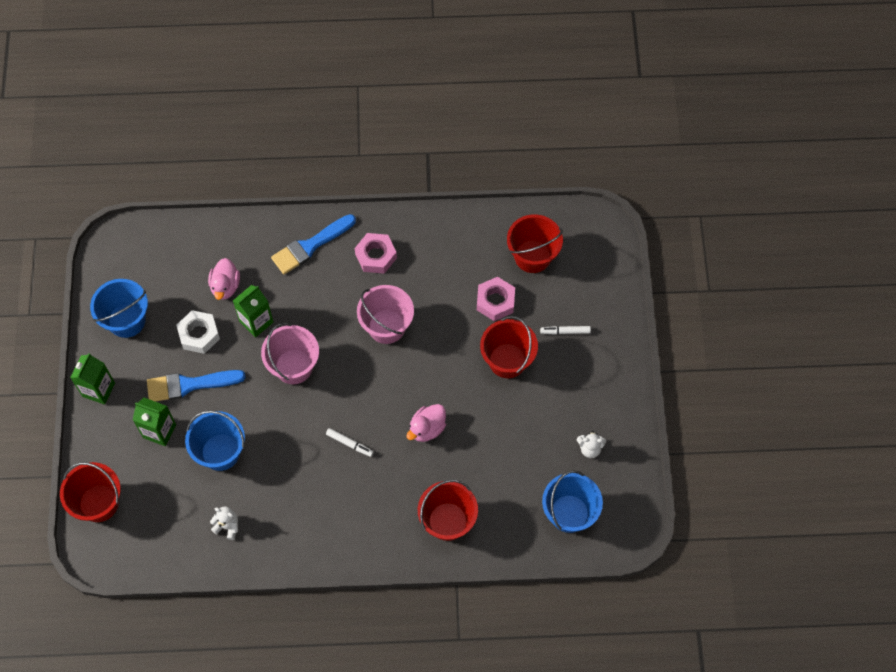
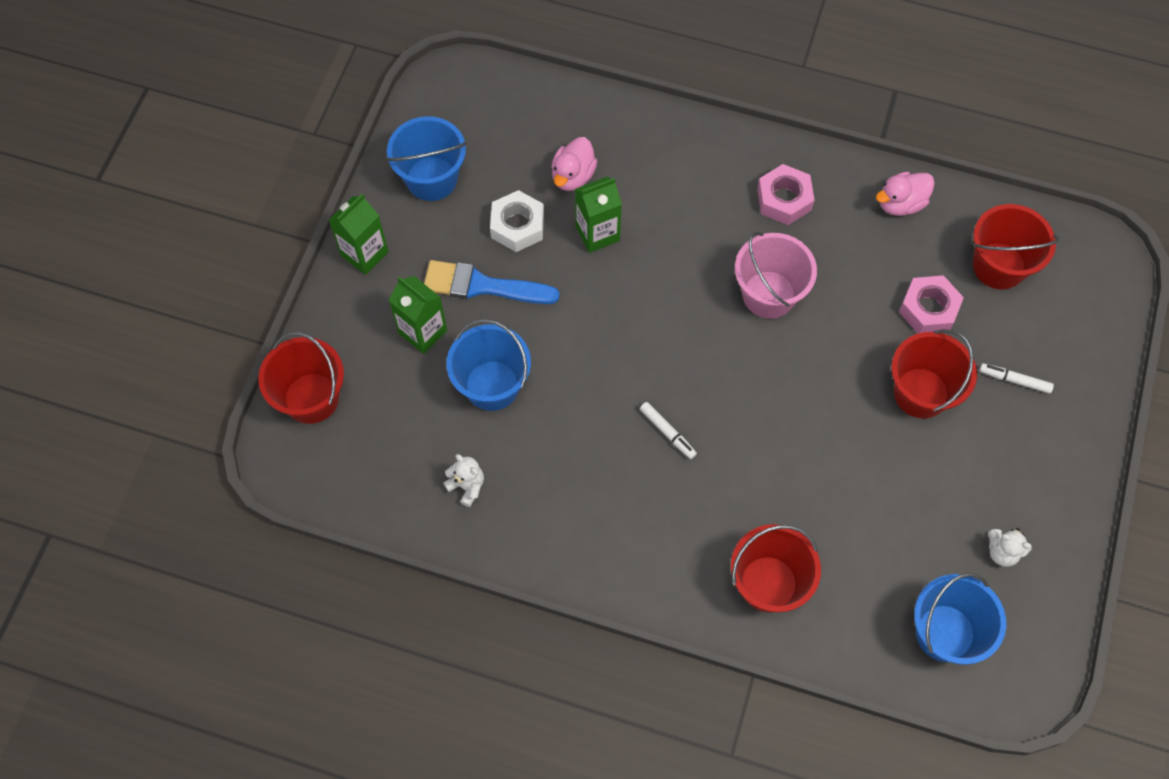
camera: 20 degrees right, 0 degrees up
pink bucket [261,323,319,384] -> none
blue brush [271,214,356,274] -> none
pink duck [406,404,446,442] -> pink duck moved to [876,172,935,216]

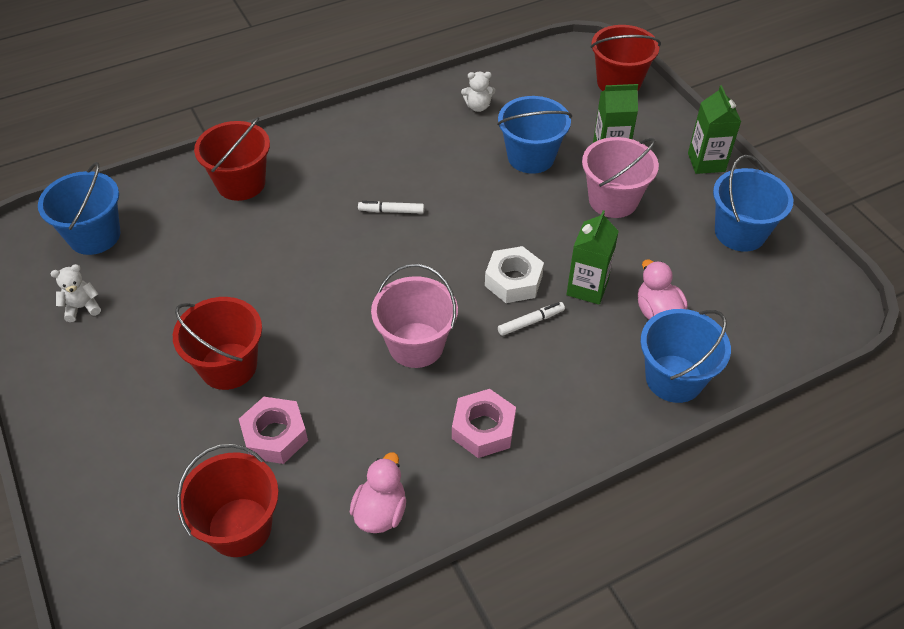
camera: 135 degrees right, 15 degrees down
blue brush [424,260,560,304] -> pink bucket [582,137,659,218]
white nut [490,190,544,252] -> white nut moved to [485,246,544,303]
white marker [979,363,1054,394] -> white marker moved to [498,302,565,336]
none -> blue bucket [640,309,731,403]

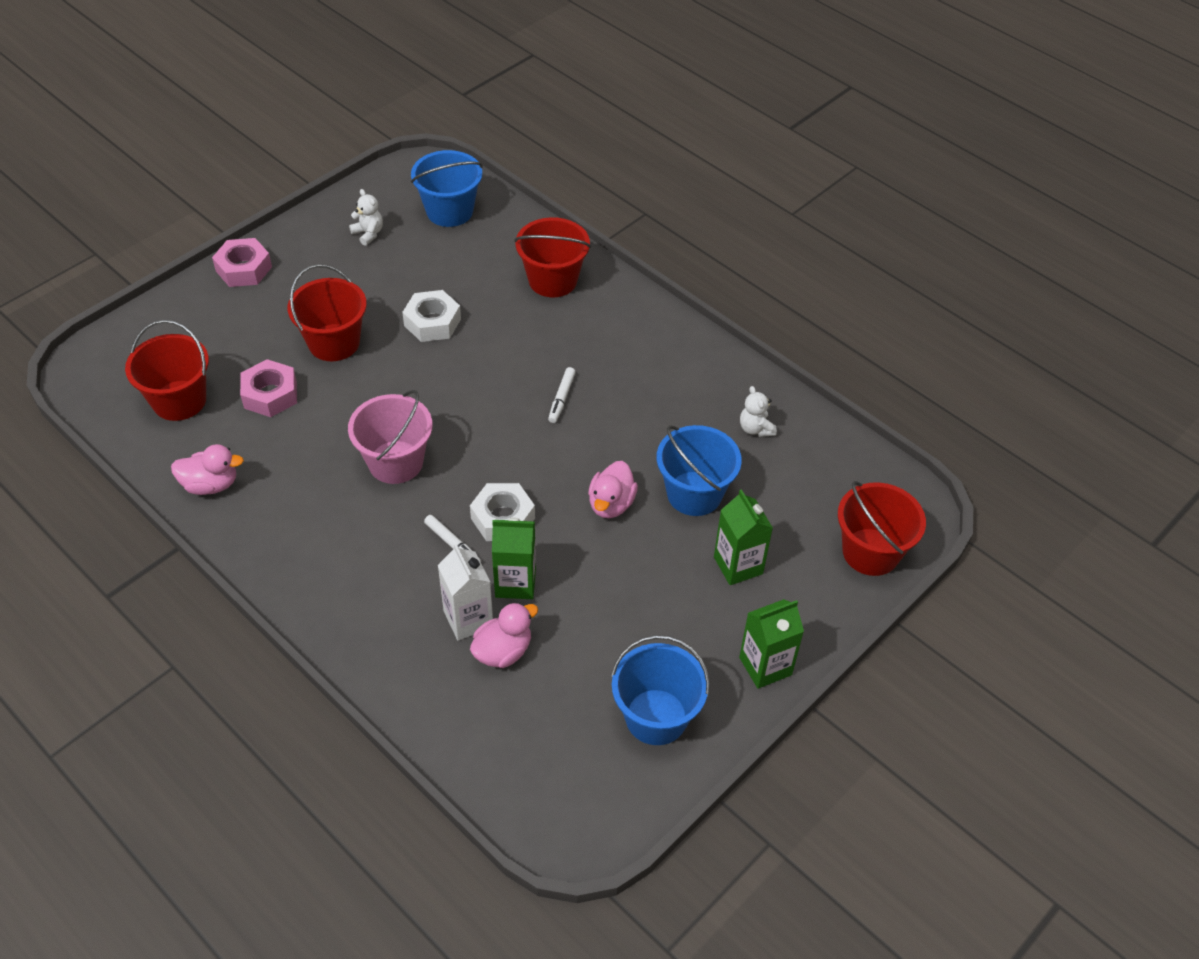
camera: 70 degrees right, 0 degrees up
white marker [358,201,424,214] -> white marker turned 150 degrees counterclockwise [548,367,576,423]
pink nut [452,389,516,458] -> pink nut moved to [212,238,272,287]
pink bucket [582,137,659,218] -> none
blue bucket [640,309,731,403] -> none
none -> white nut [402,290,461,342]
none -> white carton [438,544,493,641]
none -> pink duck [588,461,638,518]

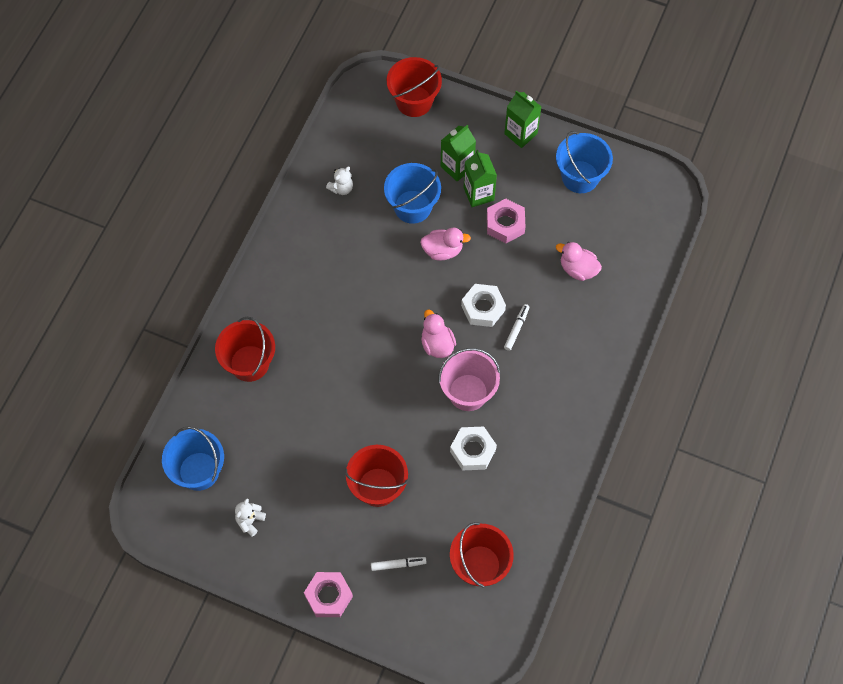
camera: 110 degrees left, 15 degrees up
pink duck [171,444,244,495] -> pink duck moved to [421,310,456,358]
pink nut [240,359,297,417] -> pink nut moved to [487,198,525,243]
white nut [402,290,461,342] -> white nut moved to [450,427,497,470]
white carton [438,544,493,641] -> none
green carton [492,518,536,599] -> green carton moved to [464,150,497,207]
white marker [548,367,576,423] -> white marker moved to [371,557,427,571]

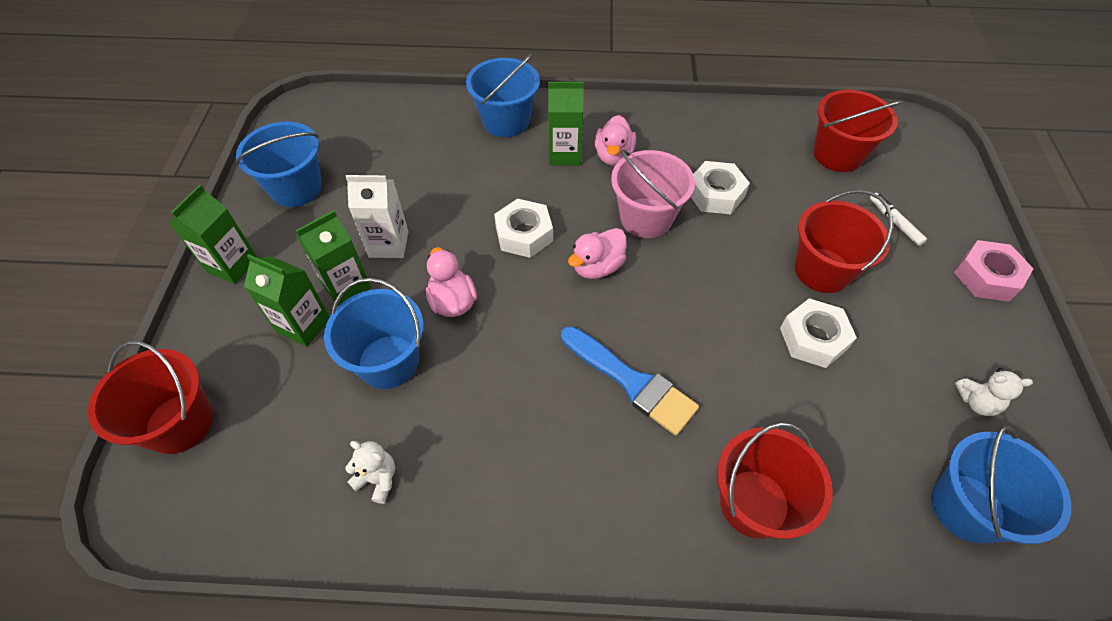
camera: 110 degrees left, 10 degrees down
pink nut [487,198,525,243] -> white carton [345,175,409,258]
white marker [504,304,530,351] -> none
pink duck [556,242,602,281] -> pink duck moved to [595,115,636,166]
none -> blue bucket [466,54,540,137]
none -> green carton [548,82,584,165]
none -> blue brush [561,326,699,436]
none -> white nut [780,298,857,368]

